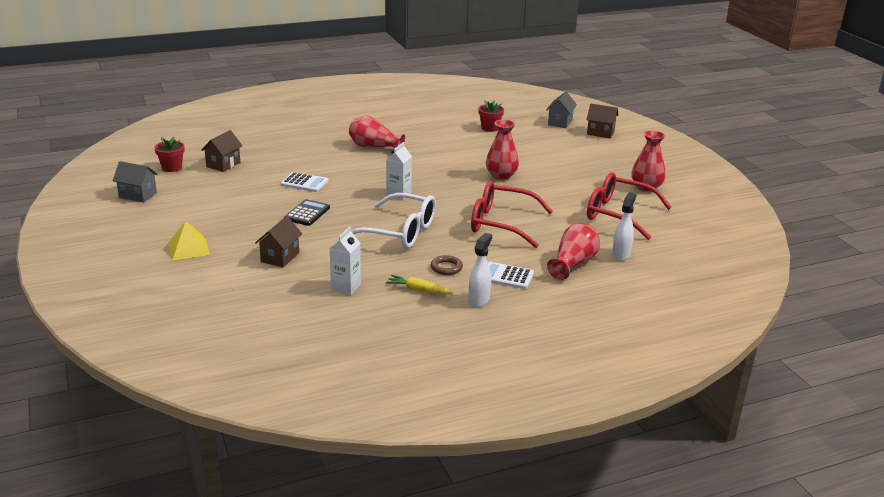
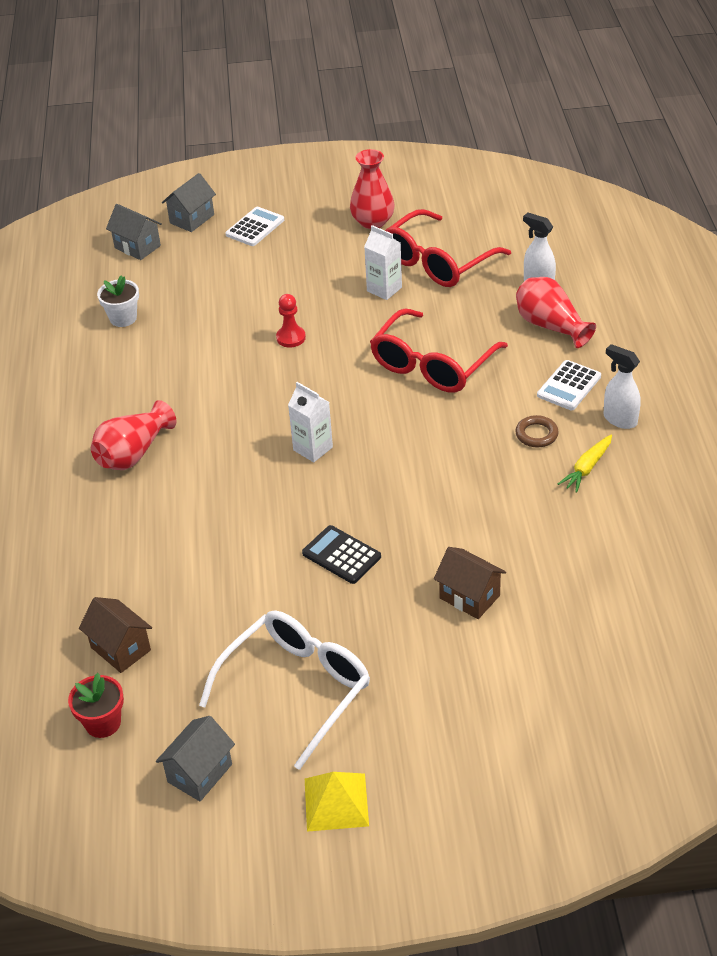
camera: 70 degrees left, 15 degrees up
yellow pyramid [168,221,210,261] -> yellow pyramid moved to [305,772,369,832]
white calculator [281,172,329,192] -> white calculator moved to [225,207,284,246]
white carton [329,227,361,295] -> white carton moved to [364,225,402,300]
white glasses [351,193,436,248] -> white glasses moved to [199,610,370,770]
red flower pot [478,100,504,132] -> white flower pot [97,275,139,327]
red vase [486,120,519,180] -> red pawn [276,294,306,347]
brown house [587,104,618,138] -> grey house [162,173,216,232]

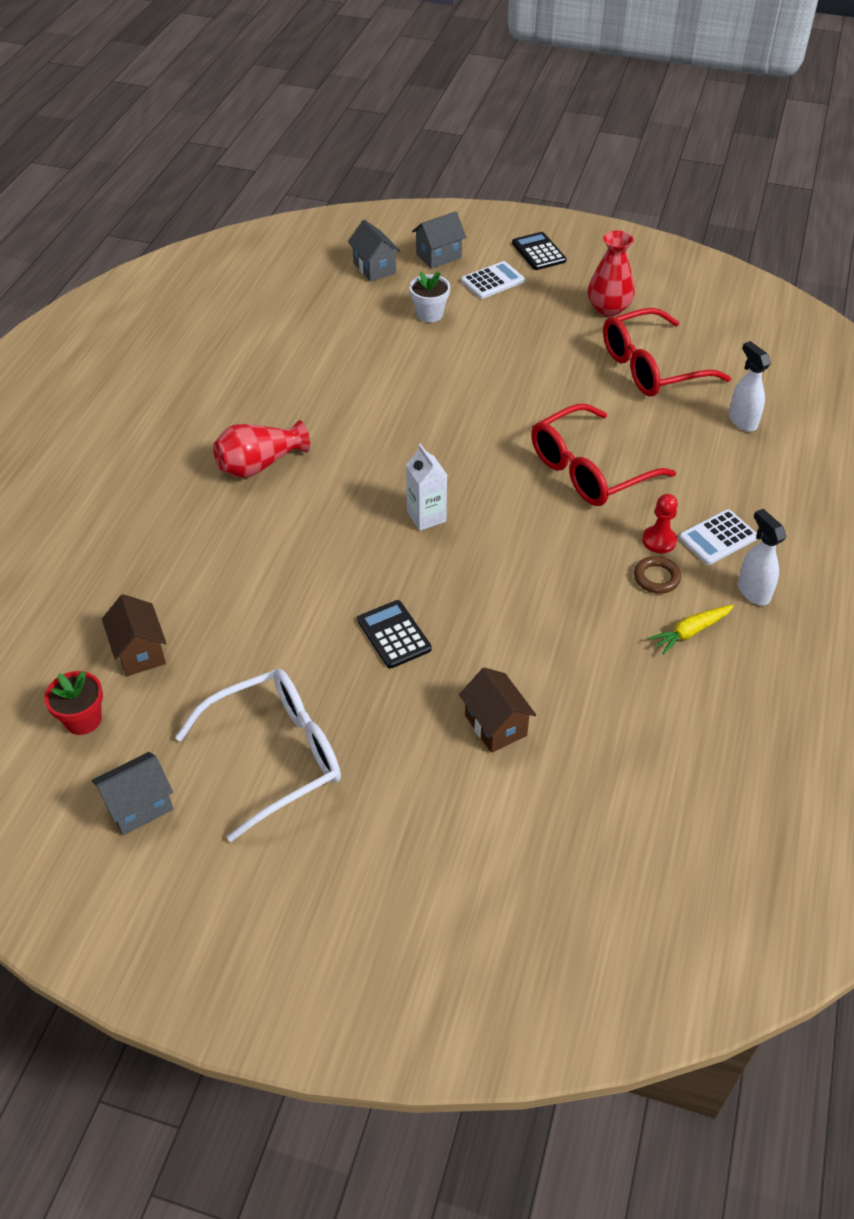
camera: 20 degrees right, 5 degrees up
white flower pot [97,275,139,327] -> white flower pot moved to [409,271,450,322]
red pawn [276,294,306,347] -> red pawn moved to [642,494,678,553]
yellow pyramid [305,772,369,832] -> none
white carton [364,225,402,300] -> none
red vase [516,277,596,348] -> none
none -> black calculator [512,232,567,270]

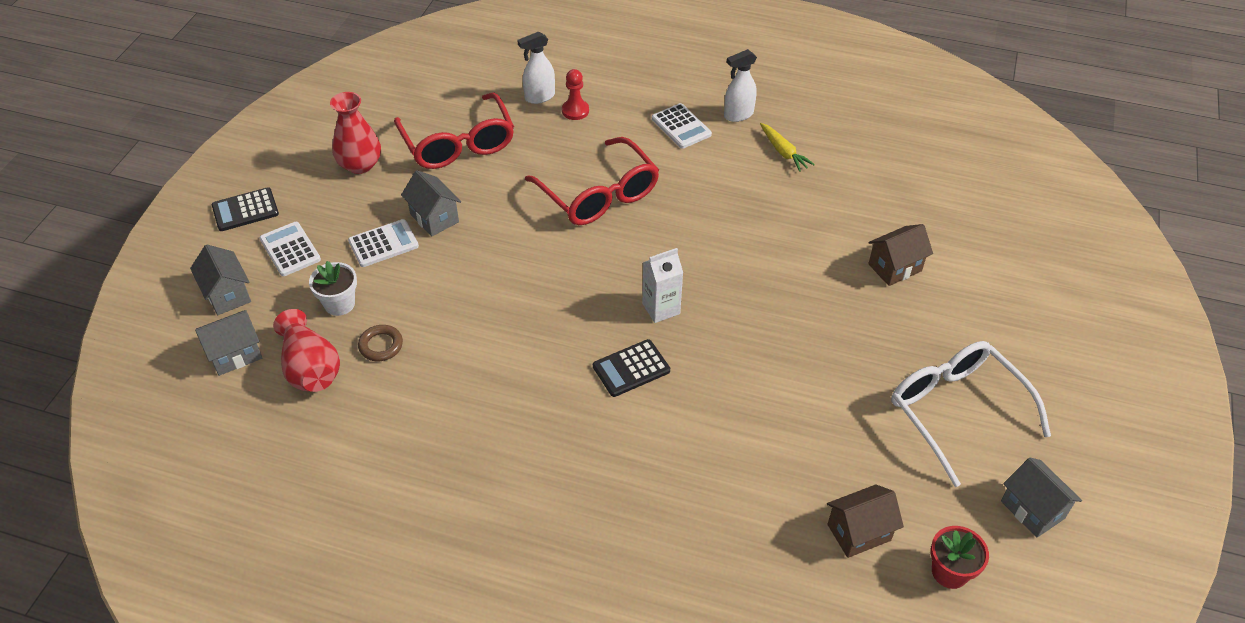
camera: 90 degrees left, 0 degrees up
red vase [213,420,310,478] -> red vase moved to [273,309,340,392]
black calculator [357,600,432,669] -> black calculator moved to [593,339,670,397]
brown ring [634,556,681,594] -> brown ring moved to [358,325,403,361]
red pawn [642,494,678,553] -> red pawn moved to [562,69,589,120]
none -> white calculator [348,219,419,267]
none -> grey house [401,170,461,236]

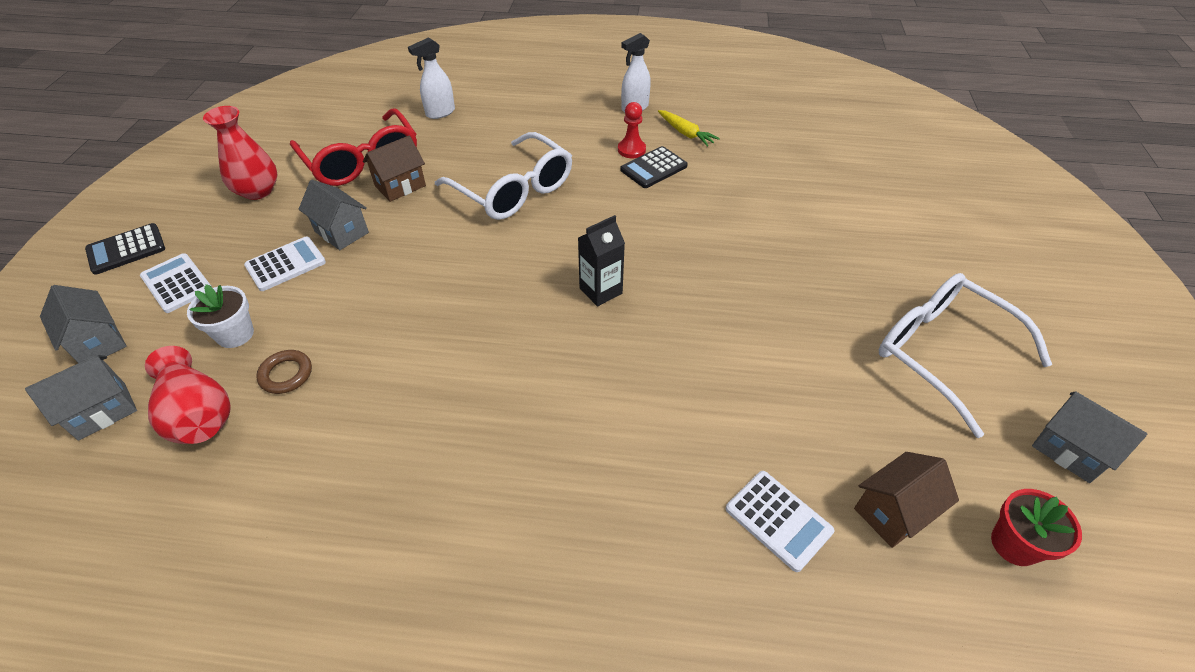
camera: 10 degrees left, 0 degrees up
red glasses [525,137,659,225] -> white glasses [435,132,572,220]
red pawn [562,69,589,120] -> red pawn moved to [618,102,646,158]
black calculator [593,339,670,397] -> black calculator moved to [620,146,688,188]
white carton [642,248,683,323] -> black carton [578,215,625,306]
white calculator [652,103,712,149] -> white calculator moved to [726,471,834,572]
brown house [868,224,933,286] -> brown house moved to [363,135,426,202]

